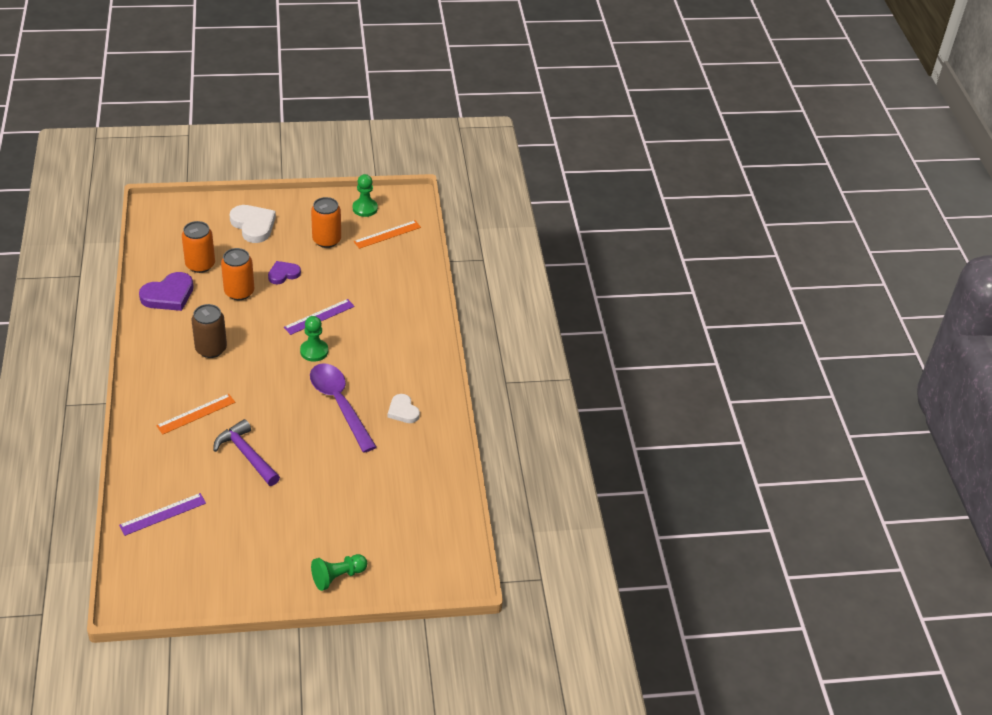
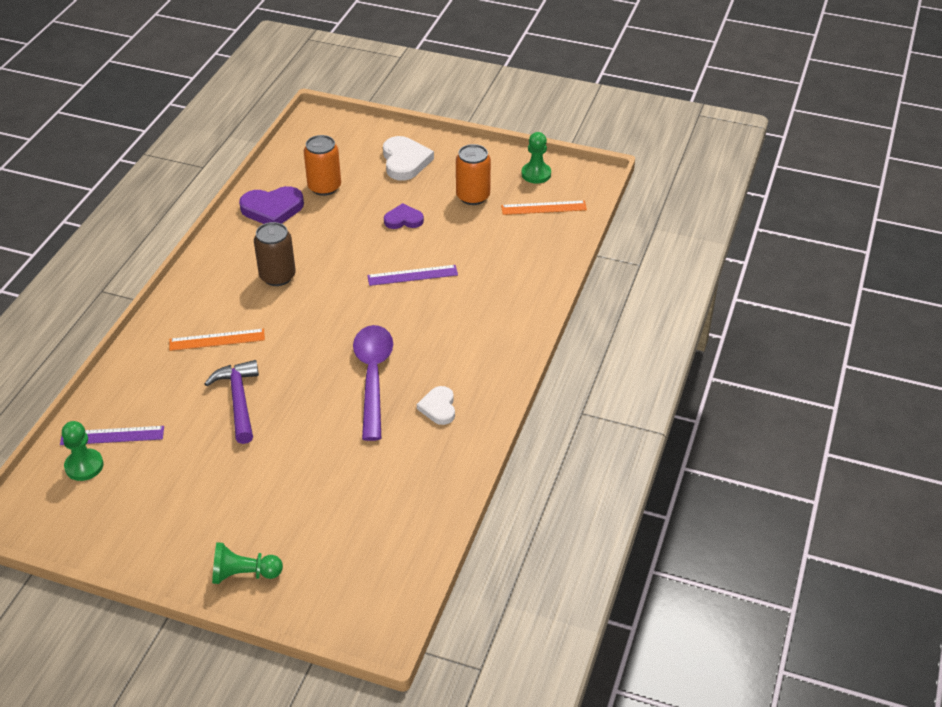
camera: 30 degrees right, 0 degrees up
orange can [221,248,254,300] -> none
green pawn [300,316,328,362] -> green pawn moved to [62,421,104,481]

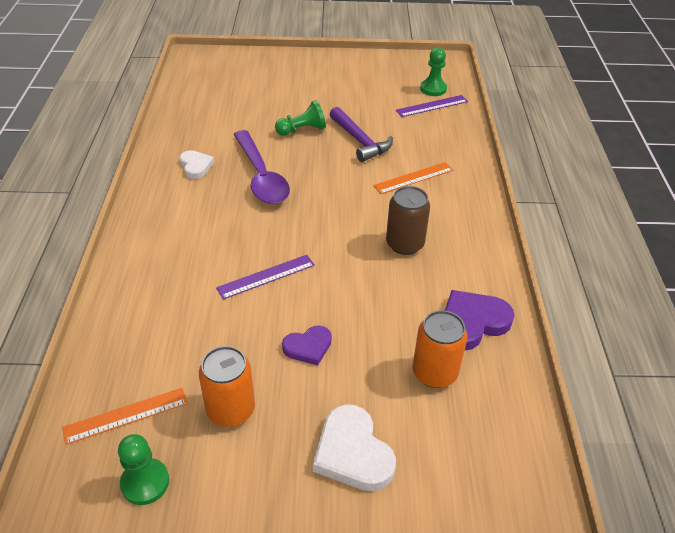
camera: 160 degrees right, 0 degrees up
green pawn [212,542,283,584] -> green pawn moved to [275,100,326,136]

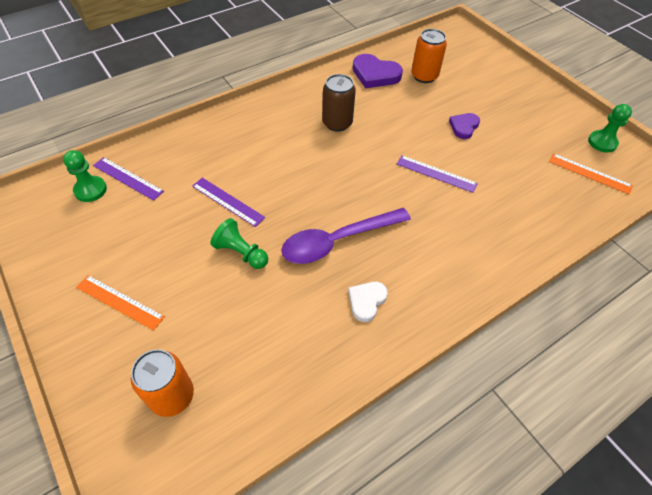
camera: 125 degrees left, 10 degrees up
orange can [199,346,255,427] -> orange can moved to [131,349,194,417]
purple spoon [233,130,290,204] -> purple spoon turned 150 degrees counterclockwise [281,208,411,264]
purple heart [282,325,332,365] -> purple heart turned 90 degrees counterclockwise [449,113,480,139]
white heart [313,404,396,491] -> none
purple hammer [329,107,393,162] -> purple ruler [192,178,265,227]
orange ruler [373,162,453,194] -> orange ruler moved to [76,275,165,330]

